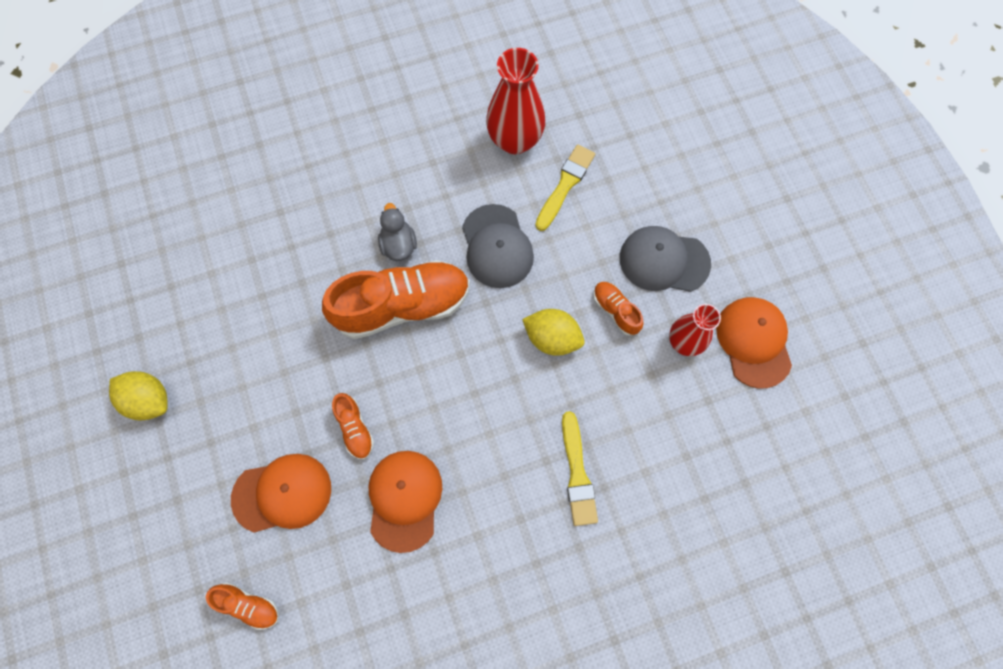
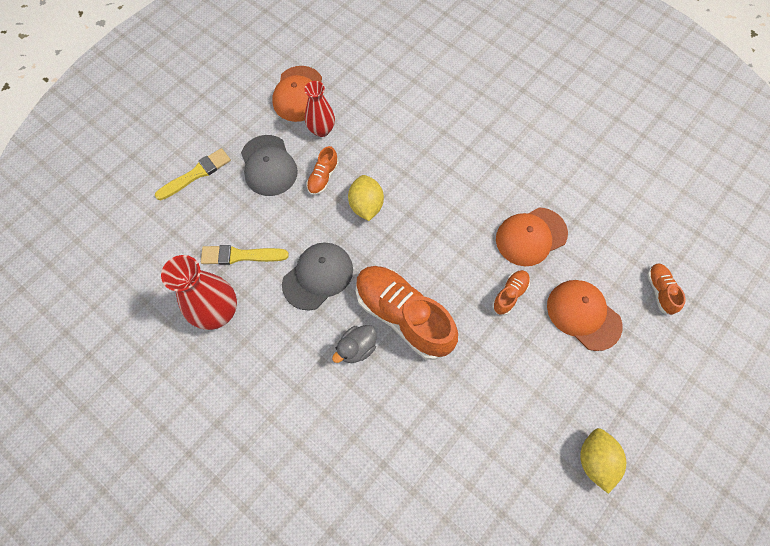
camera: 120 degrees left, 5 degrees down
yellow brush [562,411,598,526] -> yellow brush moved to [155,148,231,200]
orange cap [716,297,792,389] -> orange cap turned 45 degrees counterclockwise [272,66,322,122]

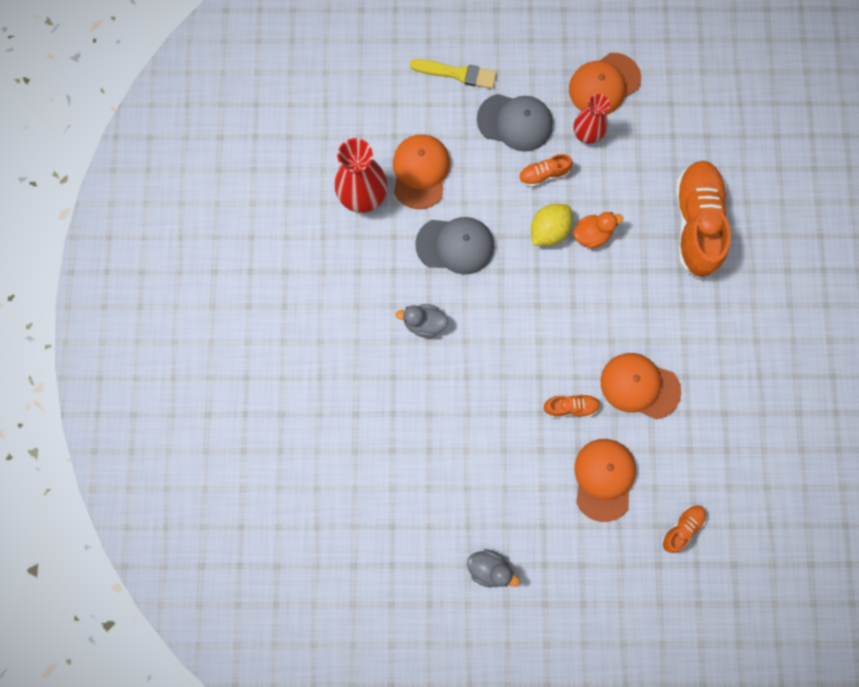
camera: 50 degrees right, 10 degrees up
yellow brush [201,245,289,265] -> orange cap [393,134,450,209]
grey cap [241,135,298,196] -> grey cap turned 105 degrees counterclockwise [477,94,553,152]
orange shoe [356,266,458,360] -> orange shoe moved to [675,161,731,279]
yellow lemon [580,428,626,494] -> grey duck [467,549,519,588]
none -> orange duck [573,212,623,249]

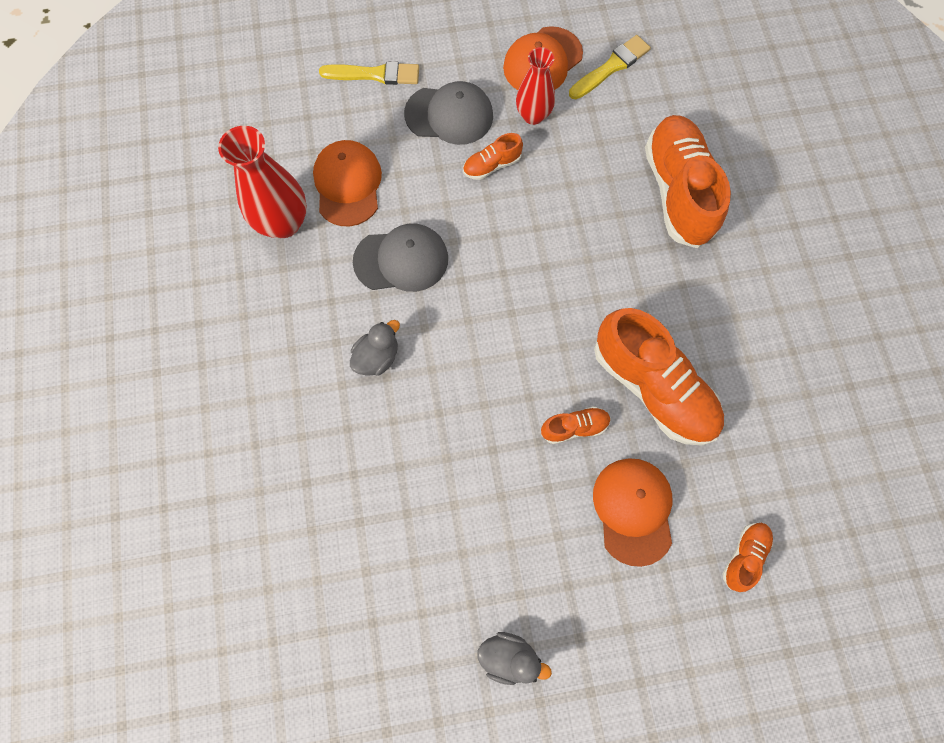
camera: 10 degrees left, 5 degrees down
grey duck [395,304,448,338] -> grey duck turned 135 degrees clockwise [350,320,400,376]
yellow lemon [531,204,573,246] -> none
orange duck [573,212,623,249] -> none
orange cap [601,353,681,419] -> orange shoe [594,308,724,446]
none -> yellow brush [569,35,651,99]

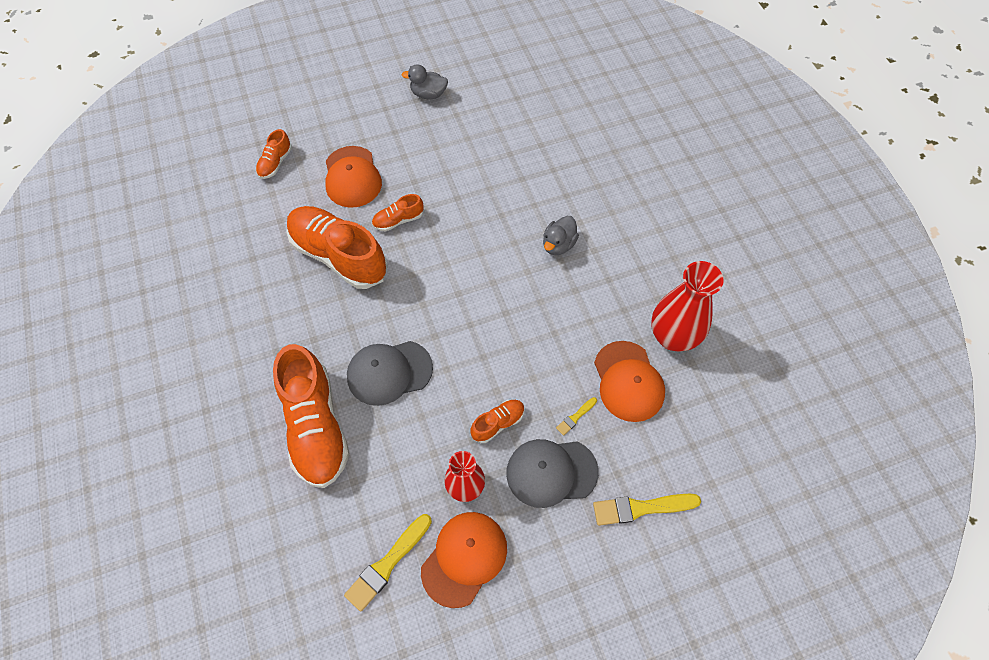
camera: 170 degrees right, 10 degrees down
grey cap [353,223,448,292] -> grey cap moved to [347,341,433,406]
none -> yellow brush [556,397,597,436]

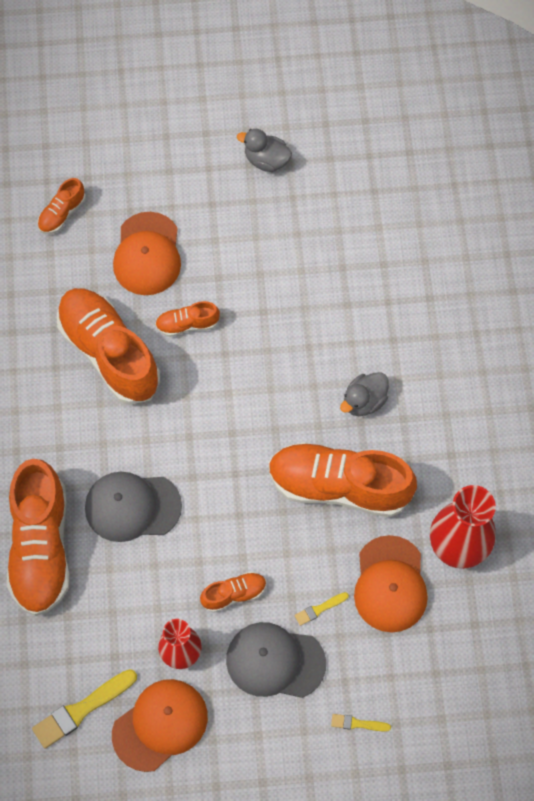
camera: 15 degrees right, 5 degrees up
yellow brush [593,494,701,526] -> yellow brush [331,714,391,732], size x0.51
none -> orange shoe [268,442,417,517]

